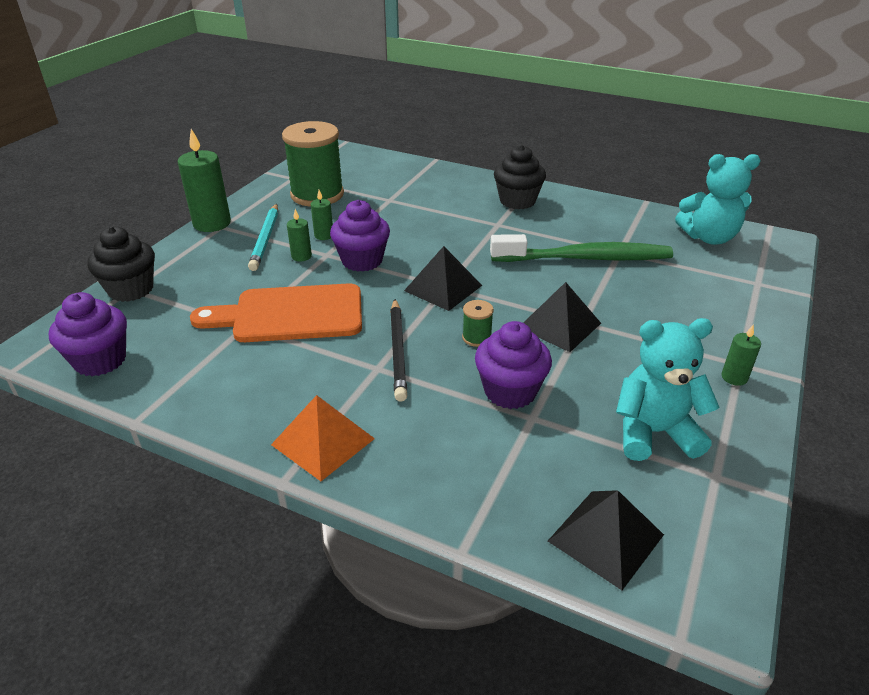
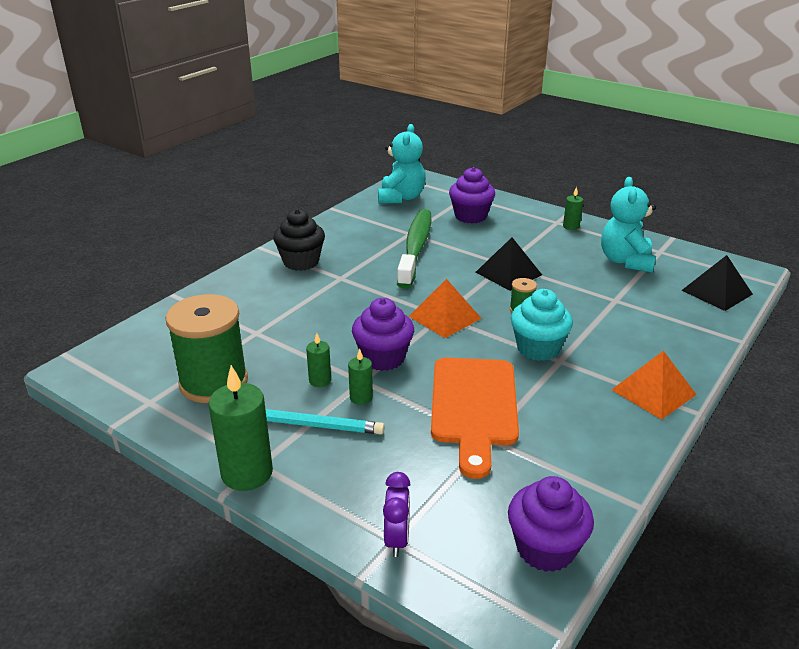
camera: 80 degrees left, 5 degrees down
black cupcake [87,226,155,302] -> purple clock [383,472,410,557]
black pencil [390,299,407,402] -> turquoise cupcake [511,289,573,361]
black pyramid [404,246,482,311] -> orange pyramid [409,279,482,338]
purple cupcake [475,321,552,409] -> purple cupcake moved to [449,167,495,223]

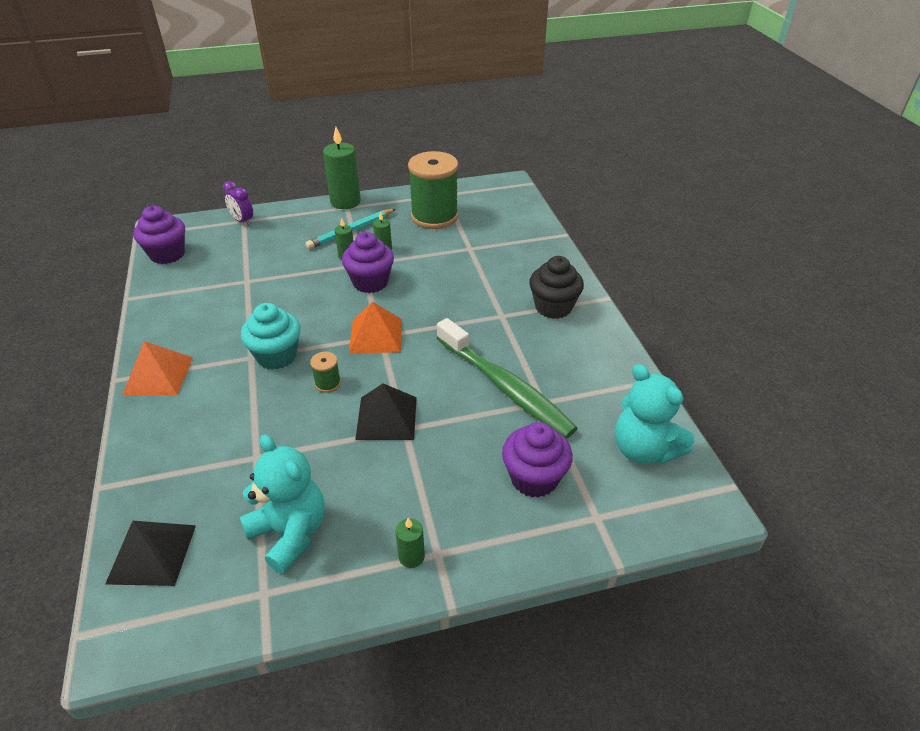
camera: 130 degrees right, 10 degrees up
orange cutting board [431,358,519,479] -> none

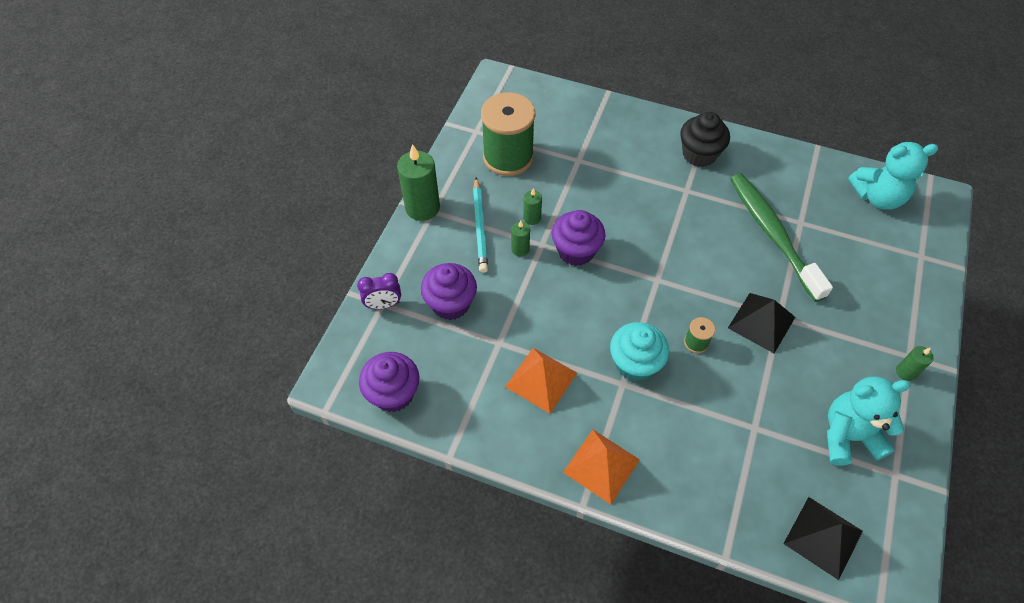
camera: 55 degrees left, 15 degrees up
orange pyramid [349,302,402,354] -> orange pyramid moved to [505,348,577,413]
green toothbrush [437,318,578,438] -> green toothbrush turned 105 degrees counterclockwise [730,174,833,302]
purple cupcake [502,422,573,498] -> purple cupcake moved to [421,263,477,320]

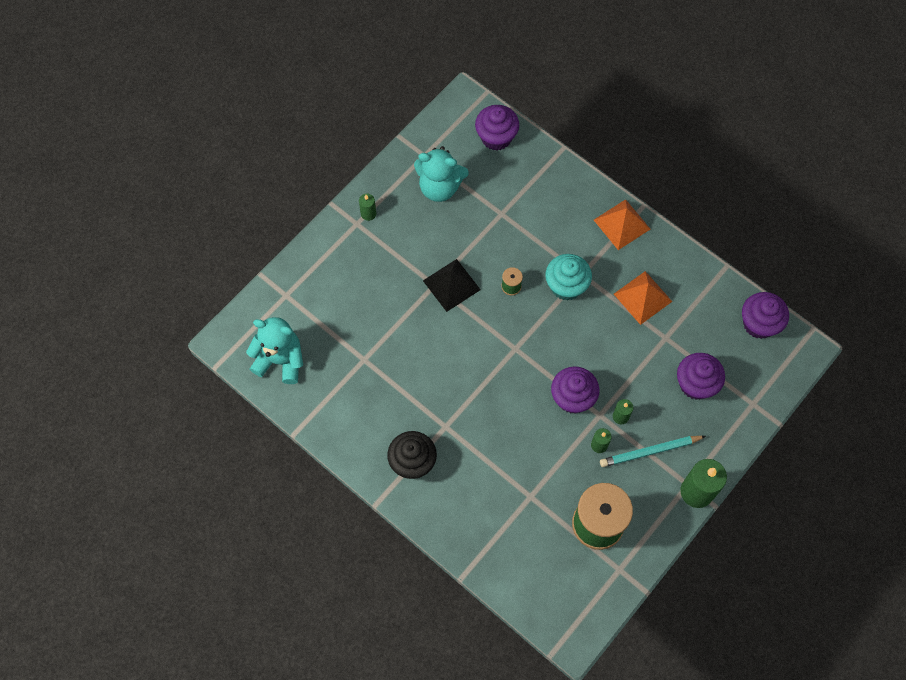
camera: 160 degrees left, 10 degrees up
purple clock [357,273,401,309] -> none
turquoise pencil [473,177,488,273] -> turquoise pencil turned 120 degrees counterclockwise [600,436,706,467]
green toothbrush [730,174,833,302] -> none
black pyramid [783,497,863,580] -> purple cupcake [475,105,519,151]

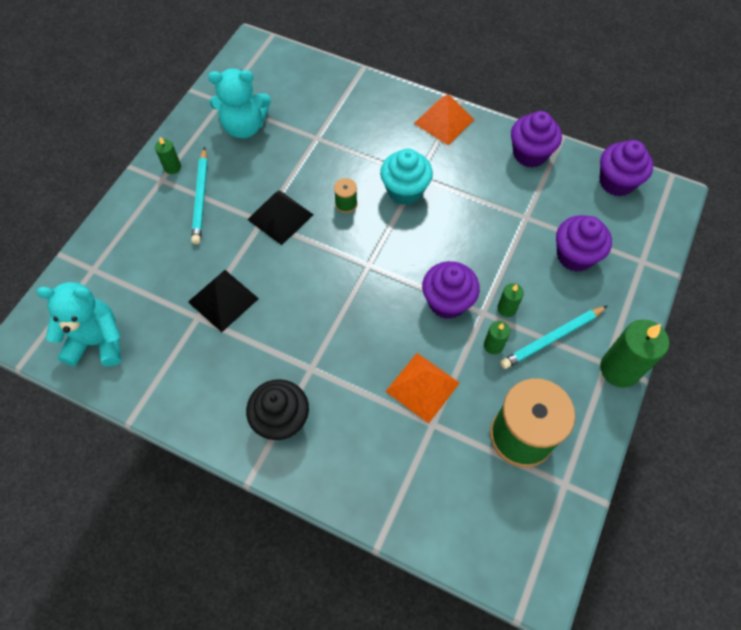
camera: 15 degrees left, 5 degrees down
purple cupcake [475,105,519,151] -> purple cupcake moved to [511,111,562,168]
orange pyramid [614,271,672,325] -> orange pyramid moved to [385,353,460,423]
none -> black pyramid [188,270,259,332]
none -> turquoise pencil [191,147,208,244]

